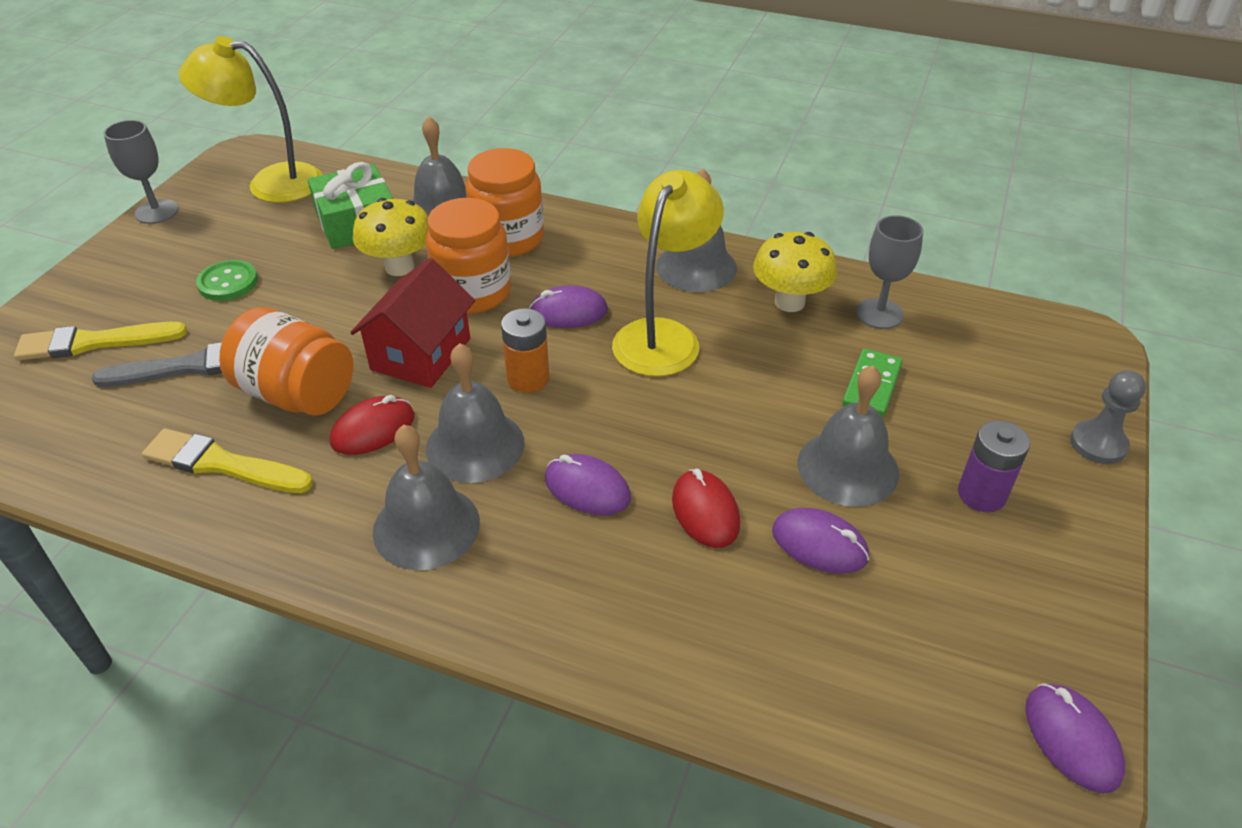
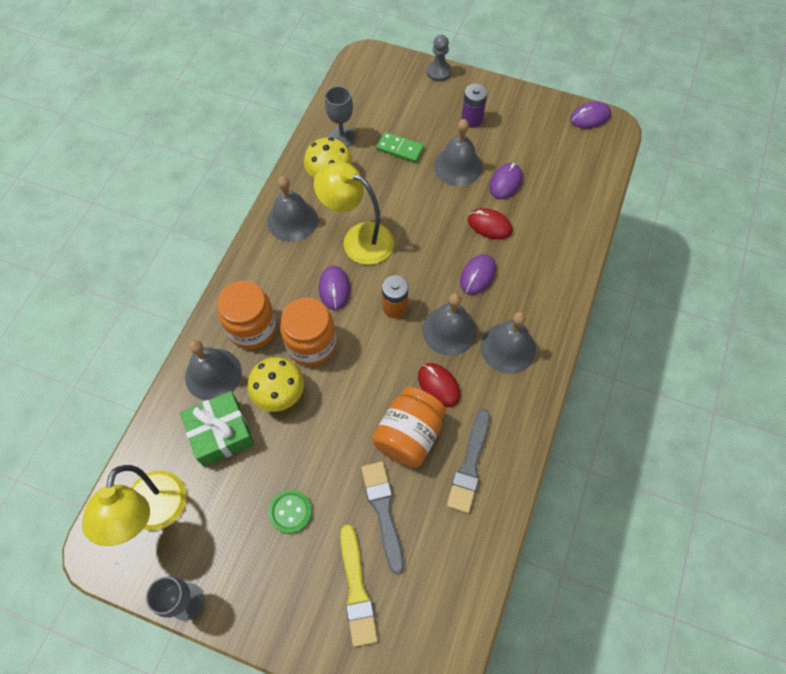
camera: 90 degrees left, 20 degrees up
yellow brush [142,429,313,493] -> grey brush [447,409,490,513]
red house [350,258,475,388] -> none
red mouse [672,469,740,548] -> red mouse turned 45 degrees clockwise [468,208,513,239]

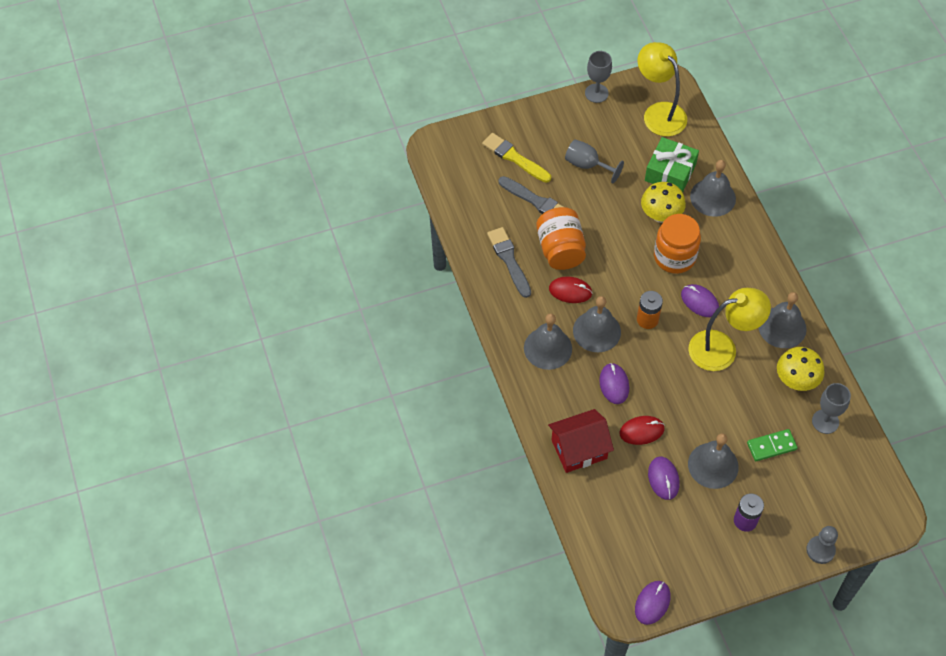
camera: 140 degrees right, 5 degrees down
orange jar [217,281,277,349] -> none
green button [268,489,312,534] -> grey goblet [565,139,624,184]
none -> red house [548,409,614,473]

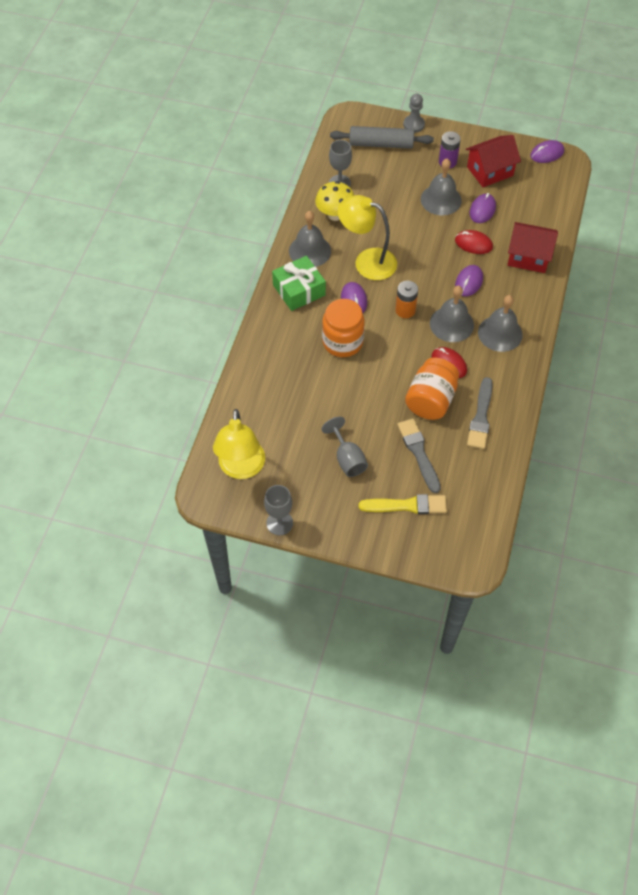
camera: 145 degrees left, 0 degrees up
yellow brush [482,133,551,183] -> yellow brush turned 75 degrees counterclockwise [359,494,447,514]
yellow mushroom [641,182,686,223] -> none
green gift [645,137,699,192] -> green gift moved to [272,256,326,311]
grey bell [690,160,736,217] -> none
green domino [747,429,798,461] -> none
none -> grey rolling pin [330,126,434,149]
none -> red house [466,135,521,187]

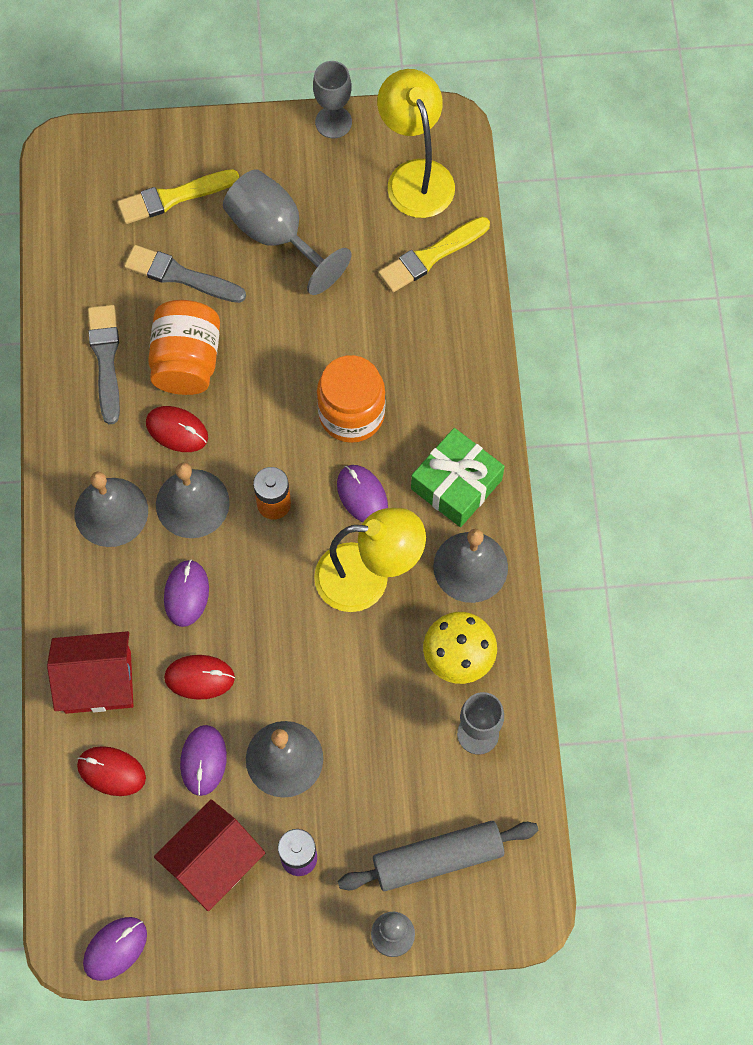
camera: 160 degrees right, 10 degrees up
grey goblet [321,417,368,477] -> grey goblet [223,169,351,295], size x1.52
grey brush [397,419,441,493] -> grey brush turned 150 degrees clockwise [124,245,246,303]
none -> red mouse [77,746,146,796]
none -> yellow brush [378,217,490,292]

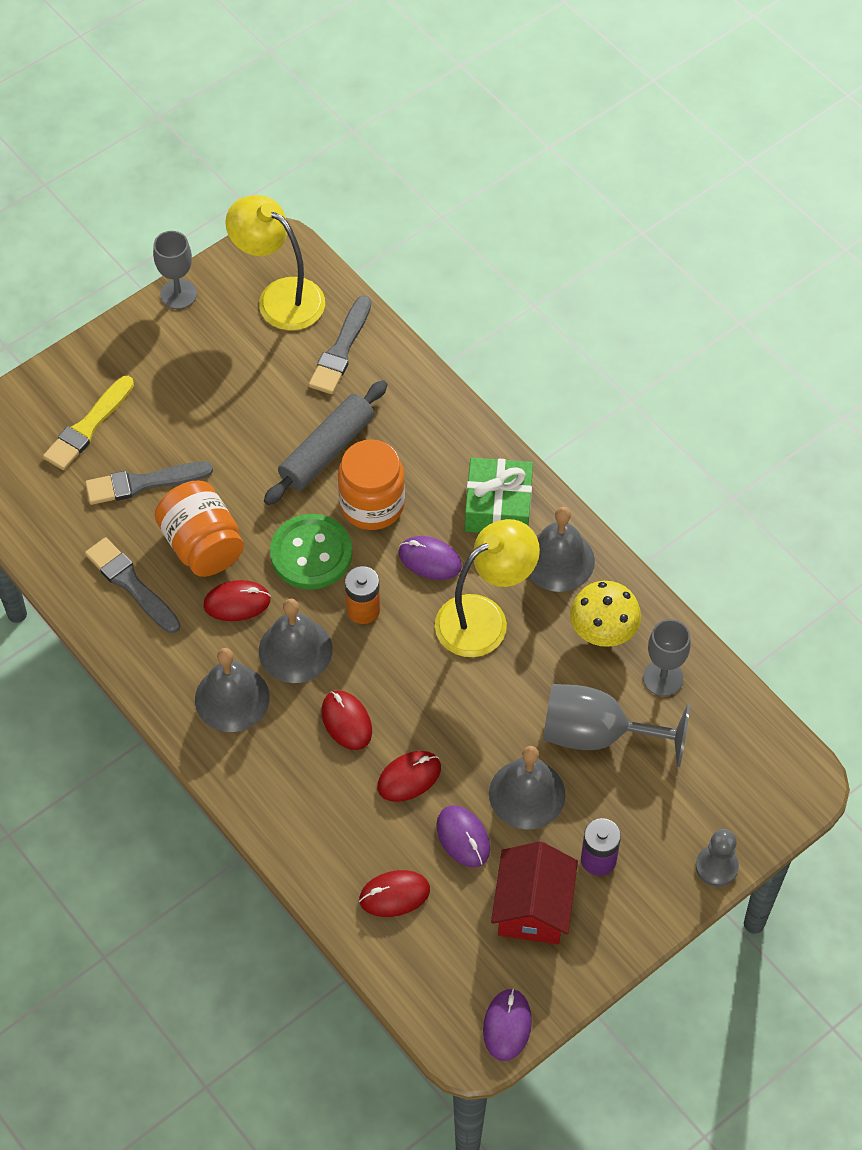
camera: 35 degrees left, 10 degrees down
red house [47,631,133,714] -> none
purple mouse [164,560,209,627] -> red mouse [321,690,372,750]
grey goblet [223,169,351,295] -> grey goblet moved to [543,684,690,767]
grey rolling pin [338,821,539,891] -> grey rolling pin moved to [264,380,387,505]
yellow brush [378,217,490,292] -> grey brush [309,295,371,394]
none -> green button [270,514,352,590]

